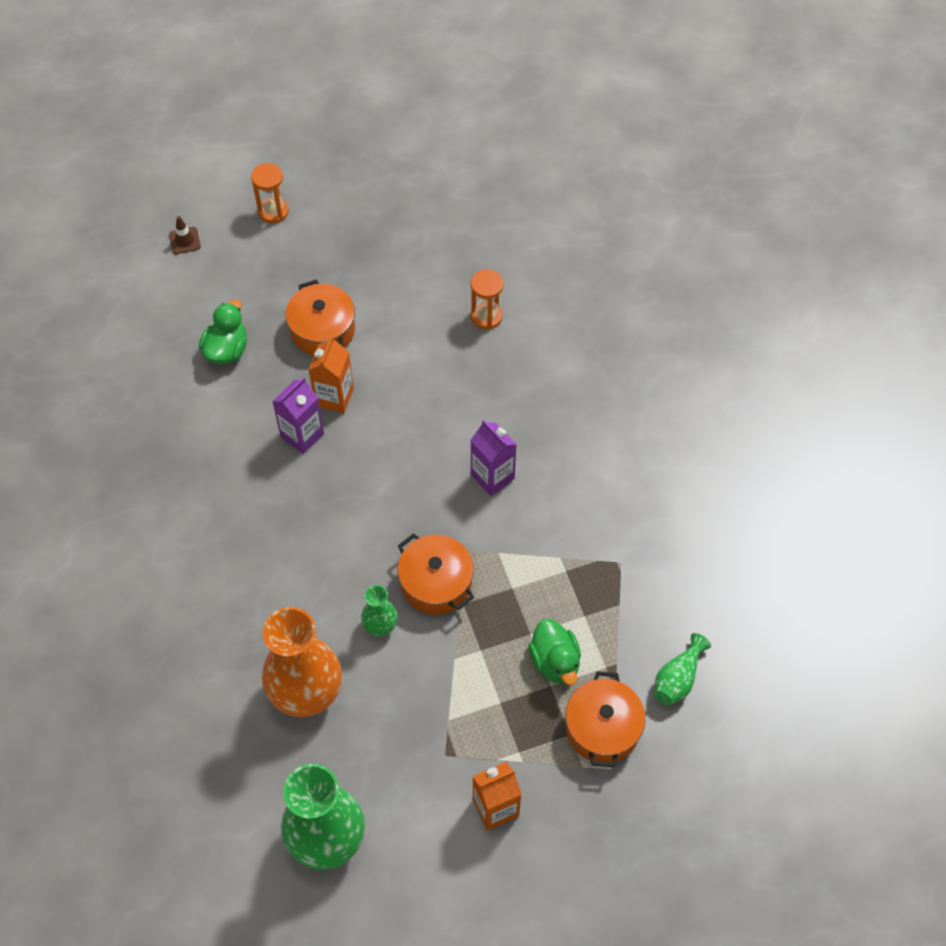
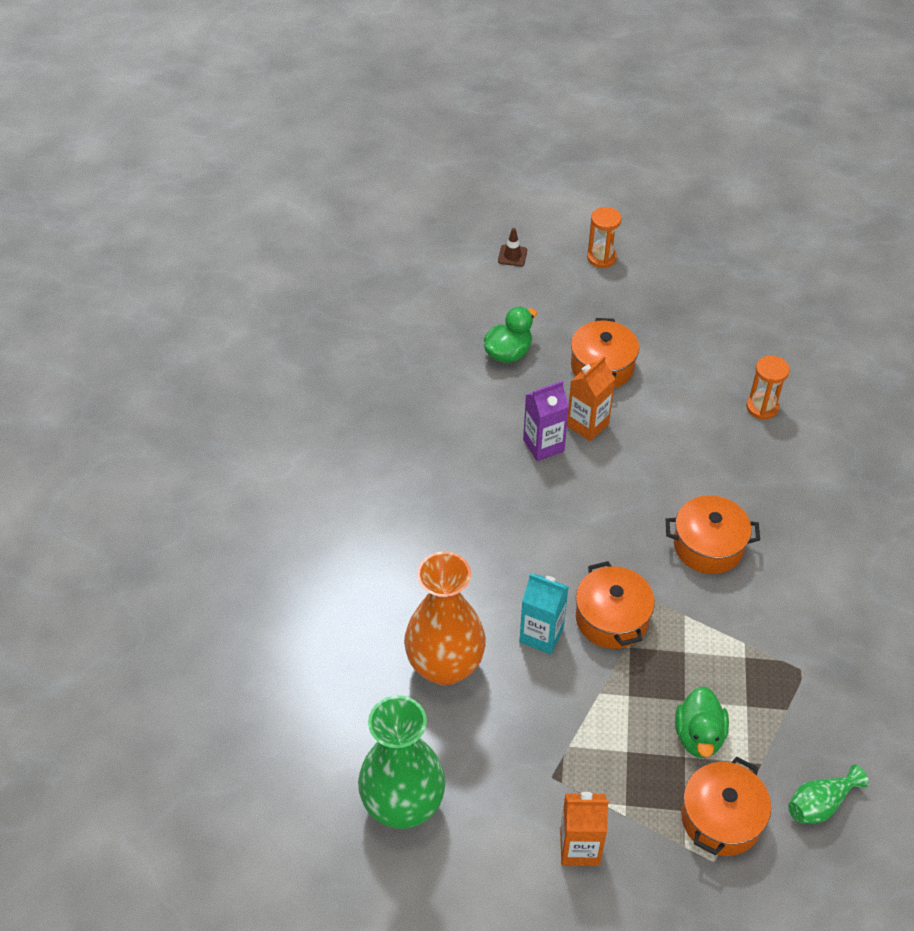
camera: 25 degrees right, 10 degrees down
green vase [361,585,398,636] -> turquoise carton [519,573,569,654]
purple carton [470,420,517,496] -> orange pot [666,495,760,574]

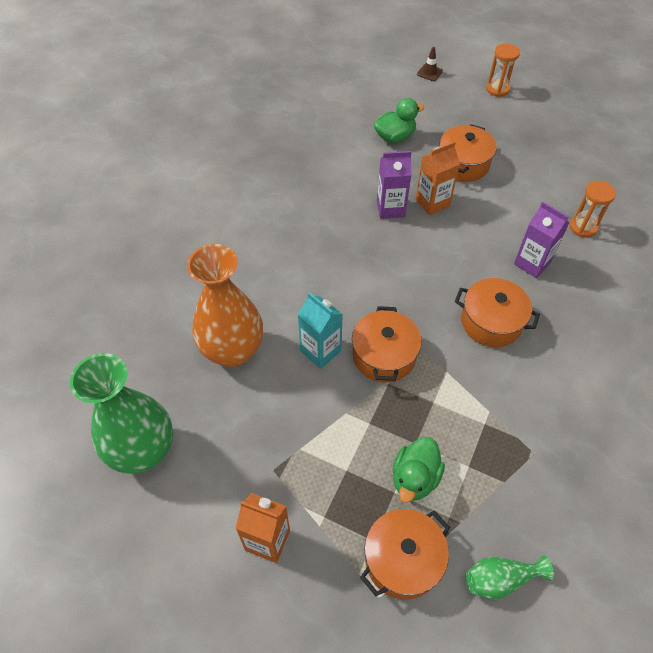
camera: 20 degrees right, 5 degrees up
none -> purple carton [514,202,570,278]

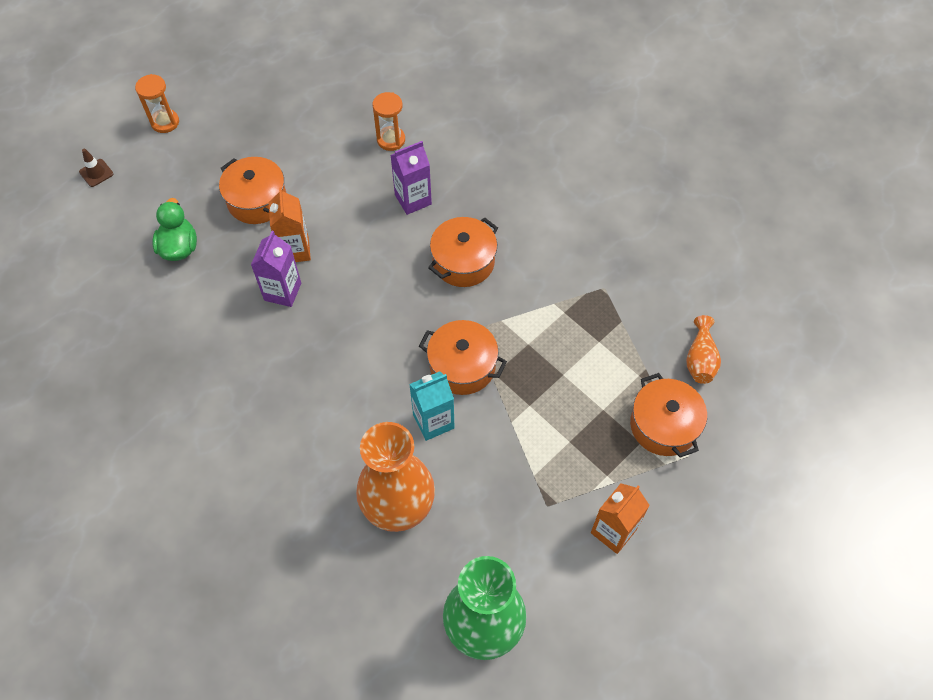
camera: 70 degrees left, 5 degrees up
green duck [393,437,445,503] -> none
green vase [466,555,554,600] -> orange vase [686,315,721,384]

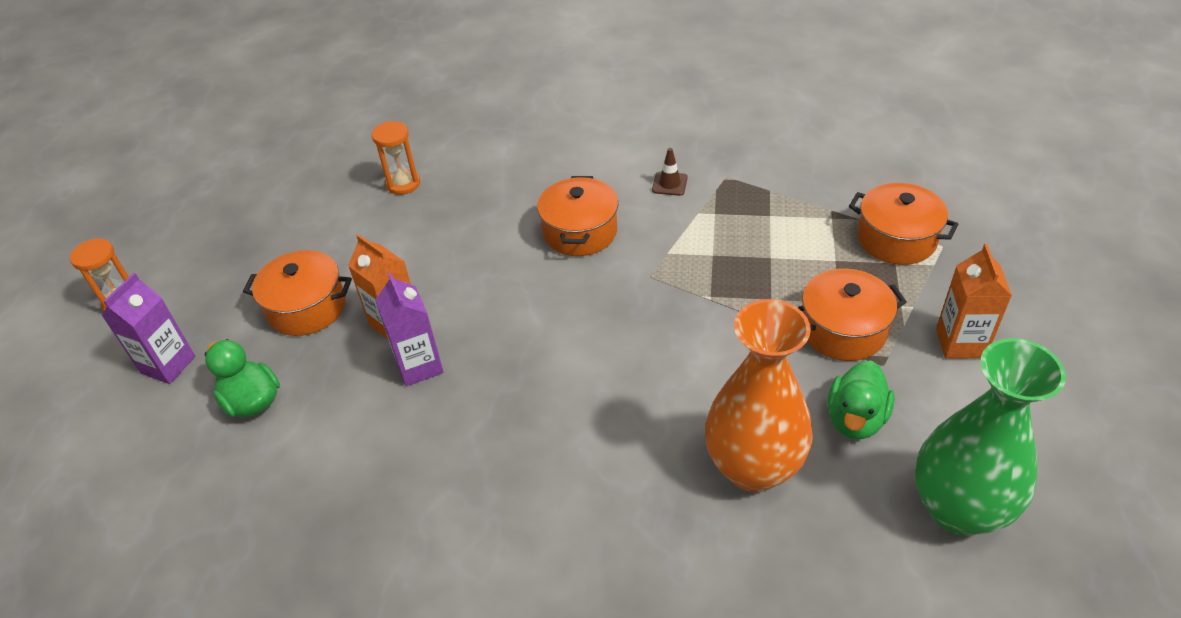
camera: 35 degrees left, 15 degrees down
brown traffic cone [79,148,114,187] -> brown traffic cone moved to [652,148,688,196]
purple carton [391,141,432,215] -> purple carton moved to [102,273,195,384]
turquoise carton [409,371,455,441] -> none
orange pot [419,320,507,395] -> orange pot moved to [797,269,907,361]
orange vase [686,315,721,384] -> none
none -> green duck [827,360,895,440]

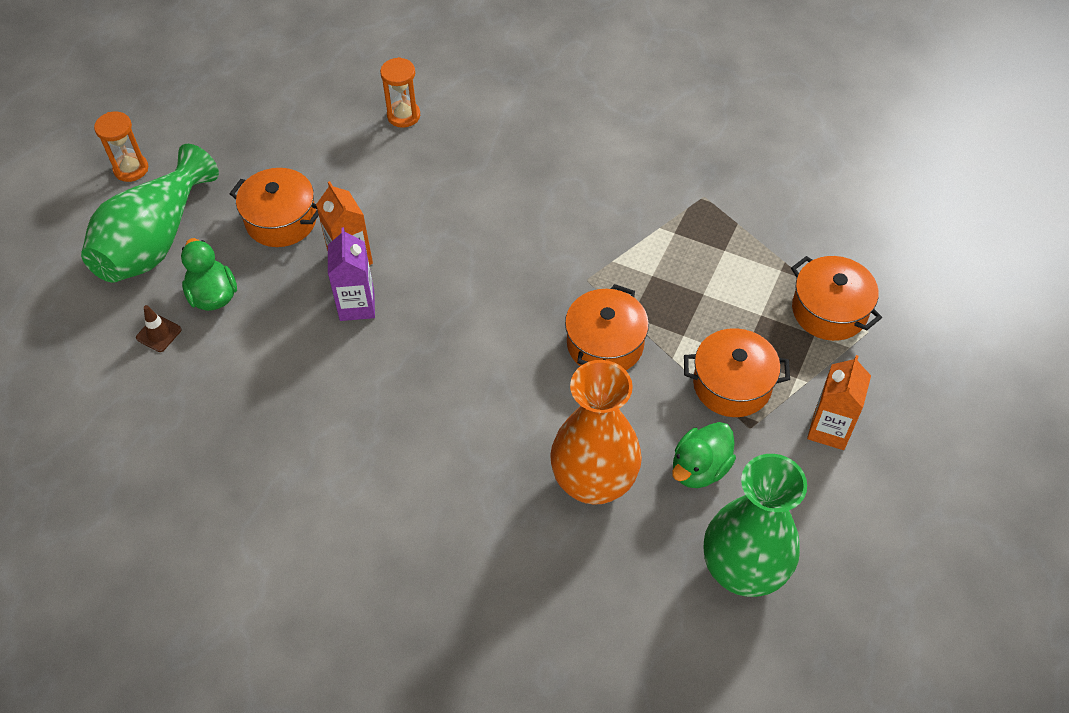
camera: 15 degrees right, 10 degrees up
purple carton [102,273,195,384] -> green vase [81,144,219,283]
orange pot [537,176,618,256] -> orange pot moved to [565,284,649,370]
brown traffic cone [652,148,688,196] -> brown traffic cone moved to [136,305,181,352]

